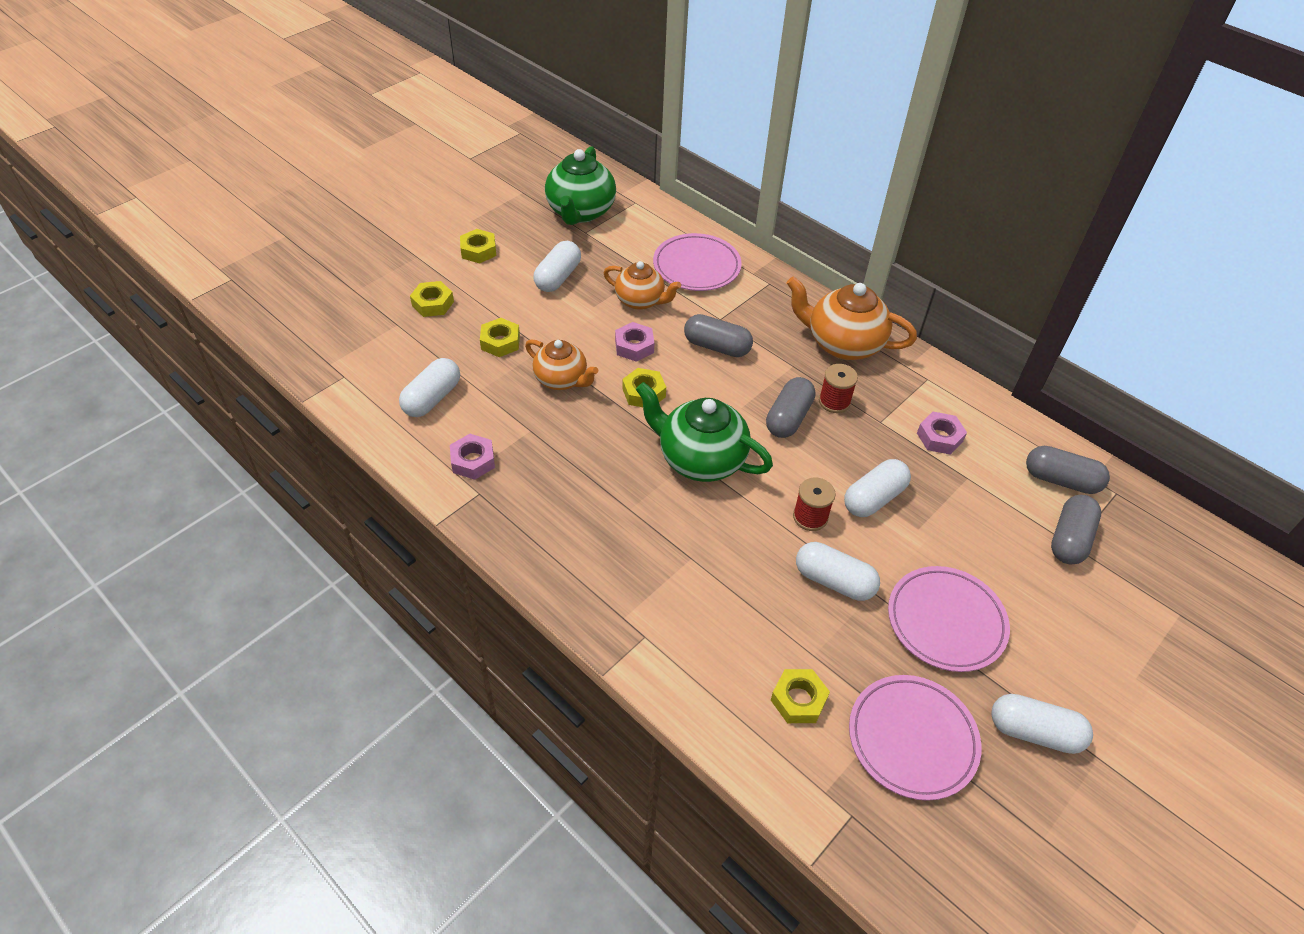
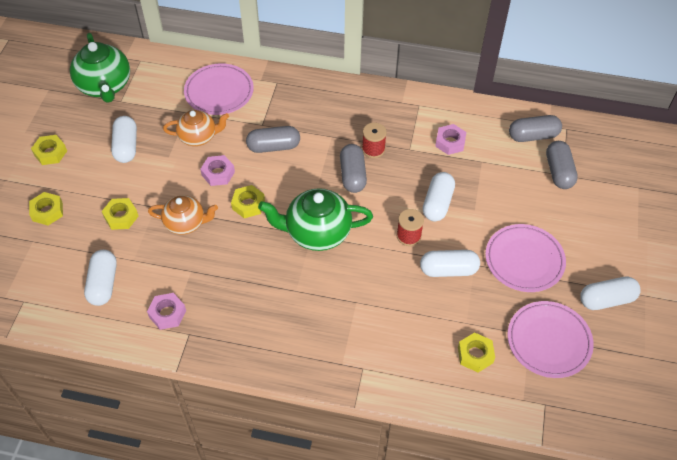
camera: 30 degrees left, 5 degrees up
orange teapot [787,276,917,360] -> none

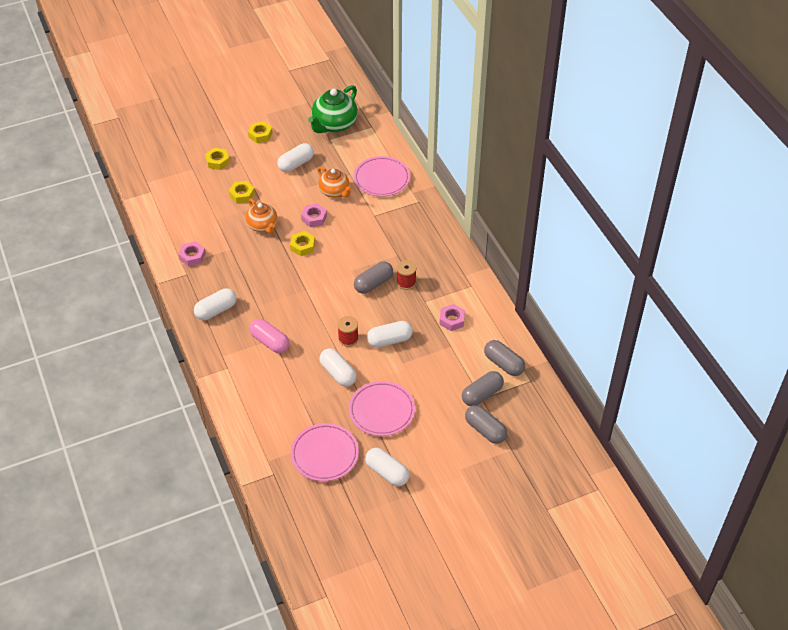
camera: 55 degrees right, 5 degrees down
white capsule [84,250,117,306] -> white capsule moved to [194,288,237,320]
grey capsule [246,126,300,153] -> grey capsule moved to [465,405,507,444]
green teapot [258,188,373,251] -> none
yellow nut [458,332,495,373] -> none
none -> pink capsule [250,319,289,353]

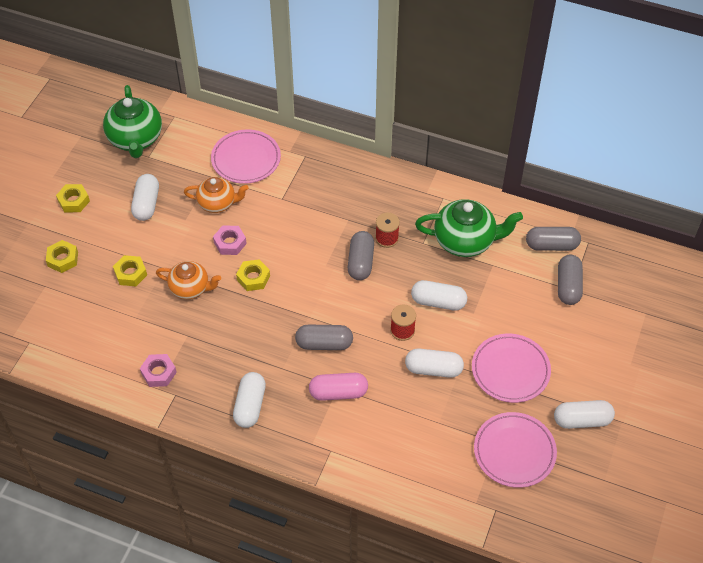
camera: 45 degrees left, 5 degrees up
white capsule [367,321,413,348] -> white capsule turned 75 degrees clockwise [411,280,467,311]
pink nut [439,304,465,331] -> green teapot [415,199,523,257]
grey capsule [465,405,507,444] -> grey capsule moved to [295,325,353,350]

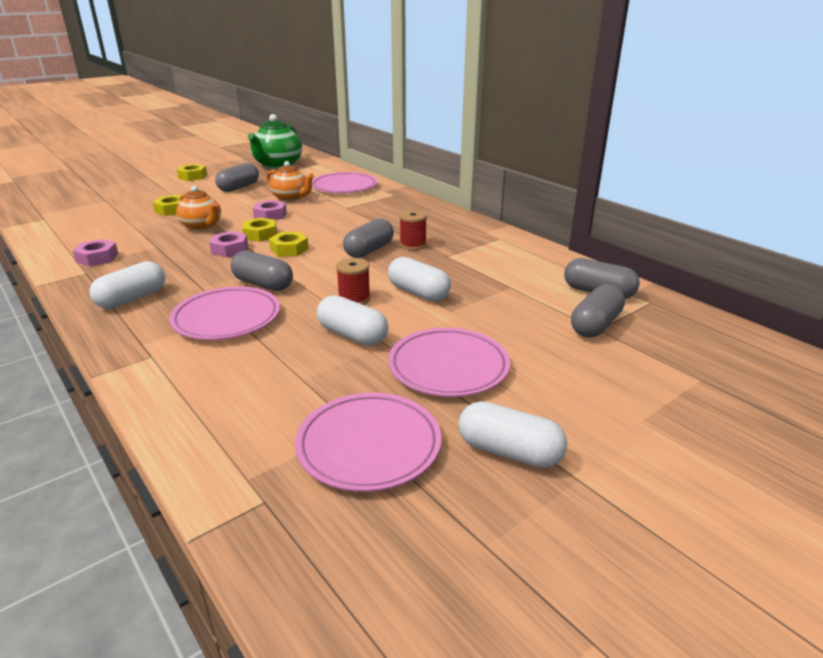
camera: 30 degrees right, 25 degrees down
yellow nut [46,240,78,273] -> yellow nut moved to [269,232,309,256]
white capsule [131,174,159,221] -> grey capsule [215,163,259,192]
pink capsule [309,373,368,401] -> pink plate [169,287,280,340]
green teapot [415,199,523,257] -> none
none -> pink nut [209,231,248,257]

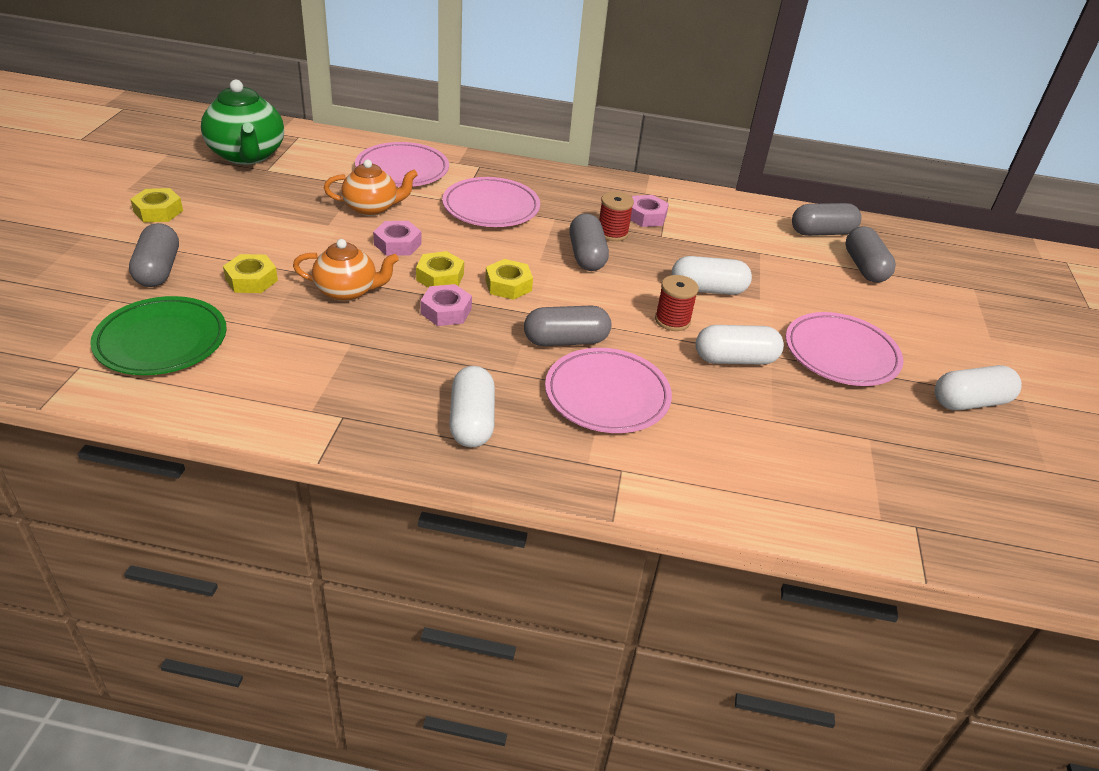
camera: 45 degrees left, 10 degrees up
pink nut [73,239,118,266] -> pink nut moved to [630,195,669,227]
grey capsule [215,163,259,192] -> grey capsule moved to [129,223,179,287]
pink plate [295,393,441,492] -> pink plate moved to [442,177,540,227]
none -> green plate [90,296,227,375]

